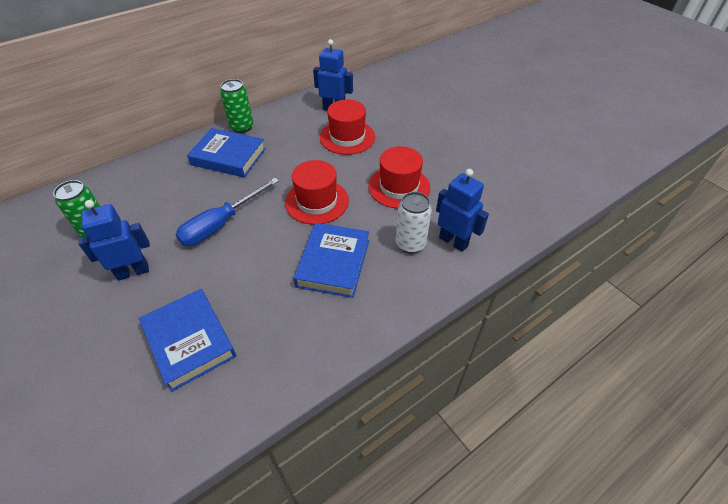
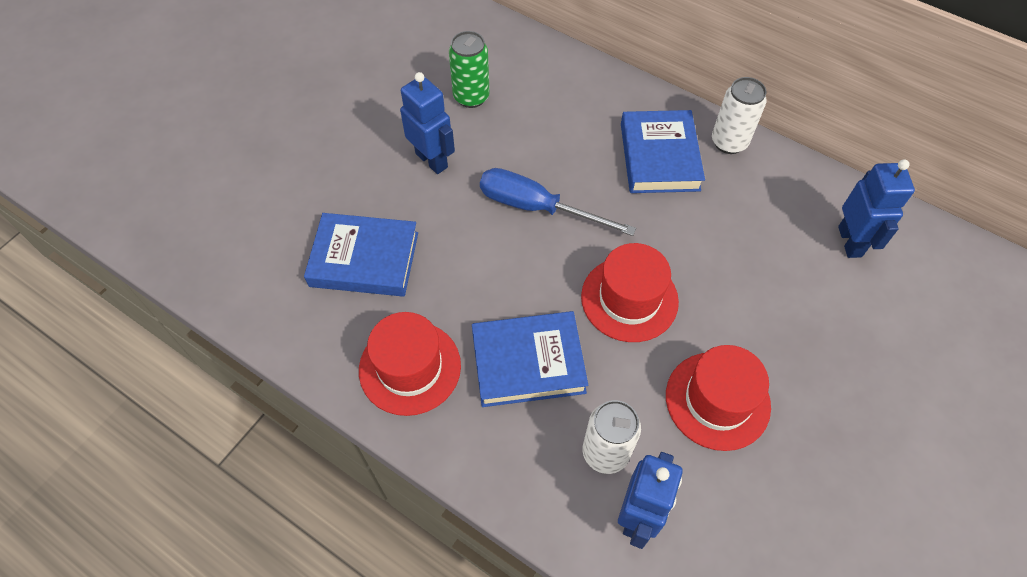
camera: 70 degrees right, 10 degrees up
blue book [139,289,236,392] -> blue book turned 60 degrees clockwise [304,213,418,297]
green can [220,79,253,133] -> white can [712,77,766,154]
red hat [320,99,375,155] -> red hat moved to [359,312,461,416]

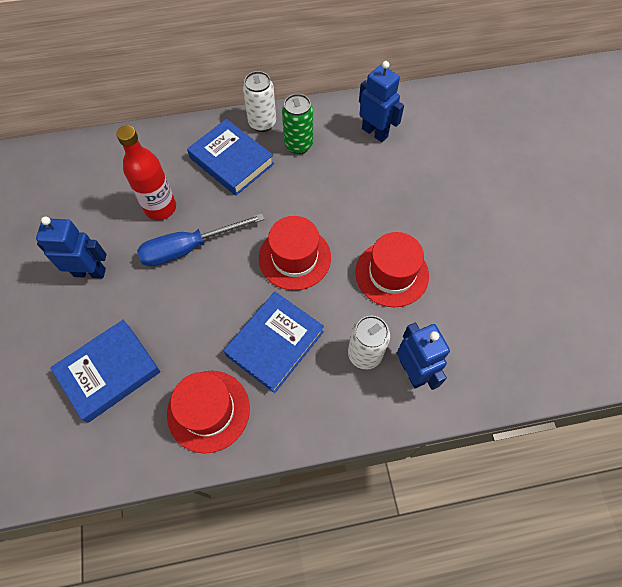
camera: 45 degrees left, 5 degrees up
green can [449,31,490,108] -> green can moved to [282,94,313,154]
none -> red bottle [116,125,176,220]

